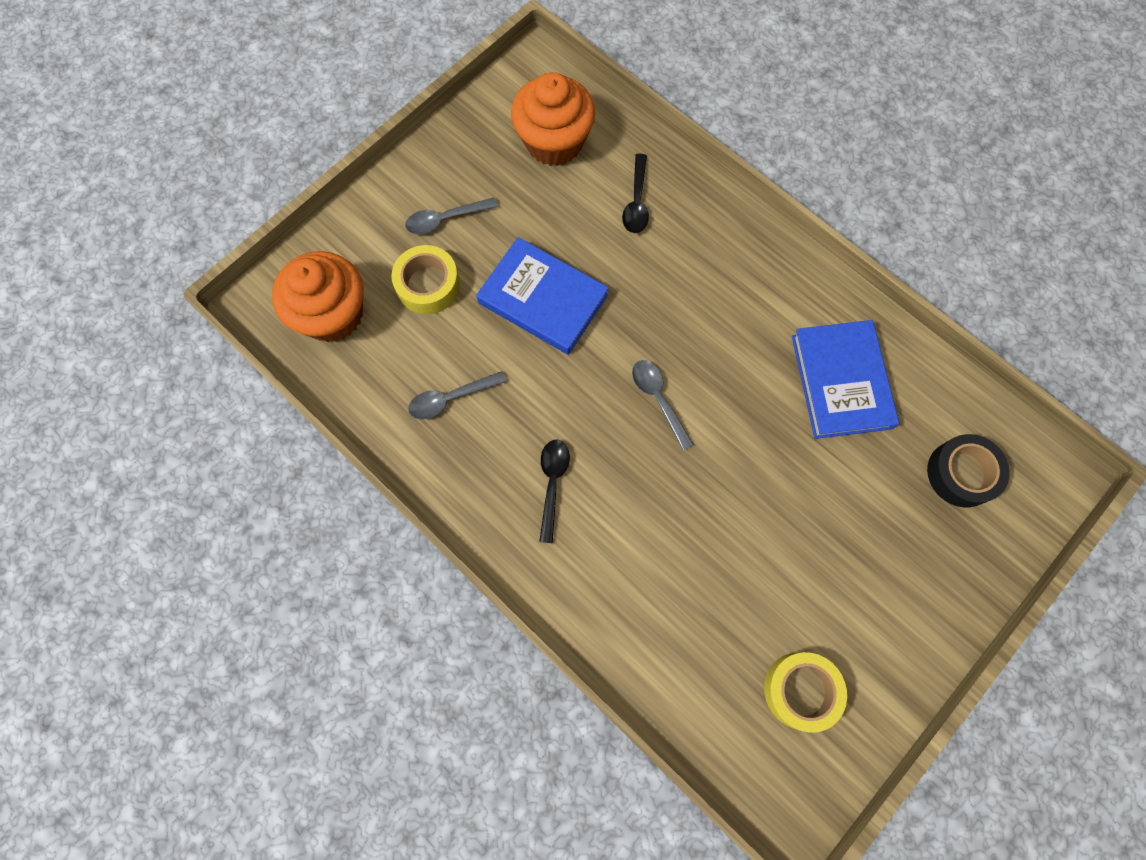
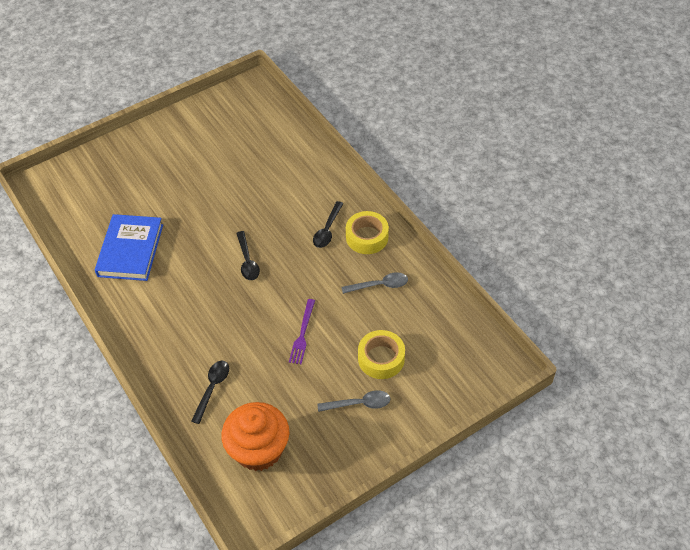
camera: 165 degrees left, 20 degrees down
orange cupcake [272,251,364,342] -> none
blue book [476,237,609,355] -> purple fork [289,299,315,364]
grey spoon [632,360,694,450] -> black spoon [236,231,260,280]
yellow tape [764,652,847,733] -> yellow tape moved to [346,211,389,254]
black tape [927,434,1010,507] -> none

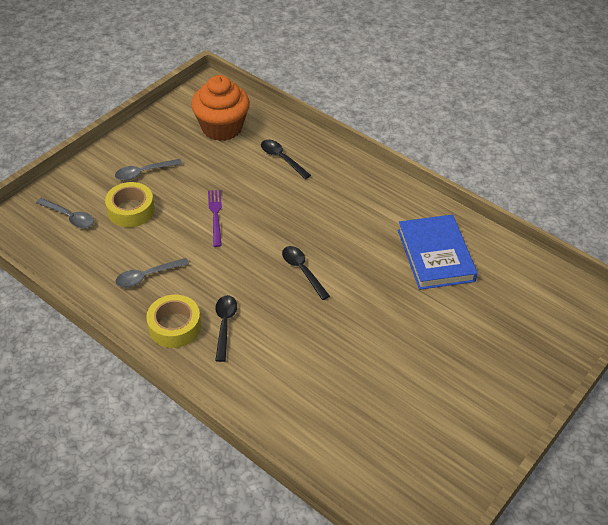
camera: 160 degrees right, 5 degrees down
black spoon [191,361,229,424] -> black spoon turned 135 degrees clockwise [261,140,311,179]
none -> grey spoon [36,198,94,228]

